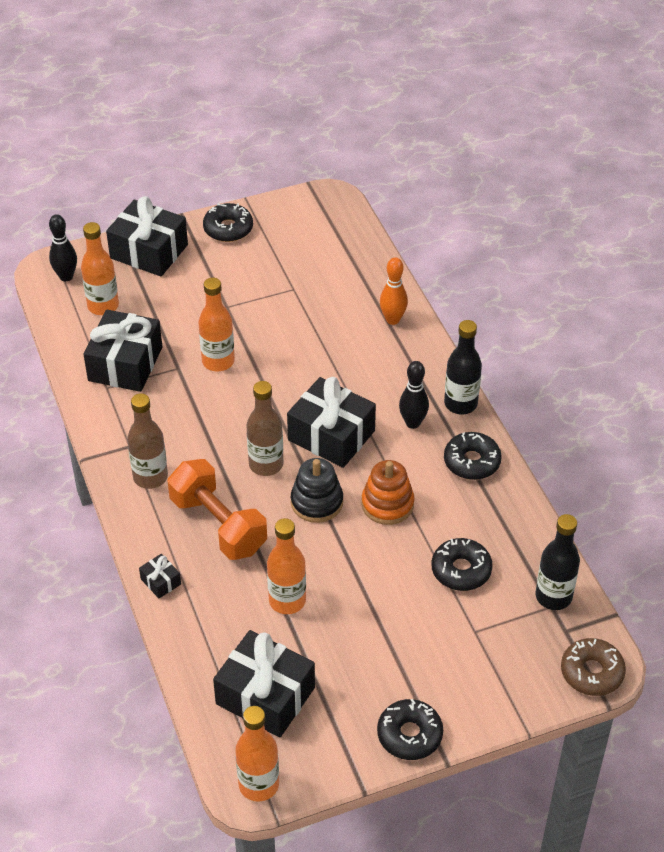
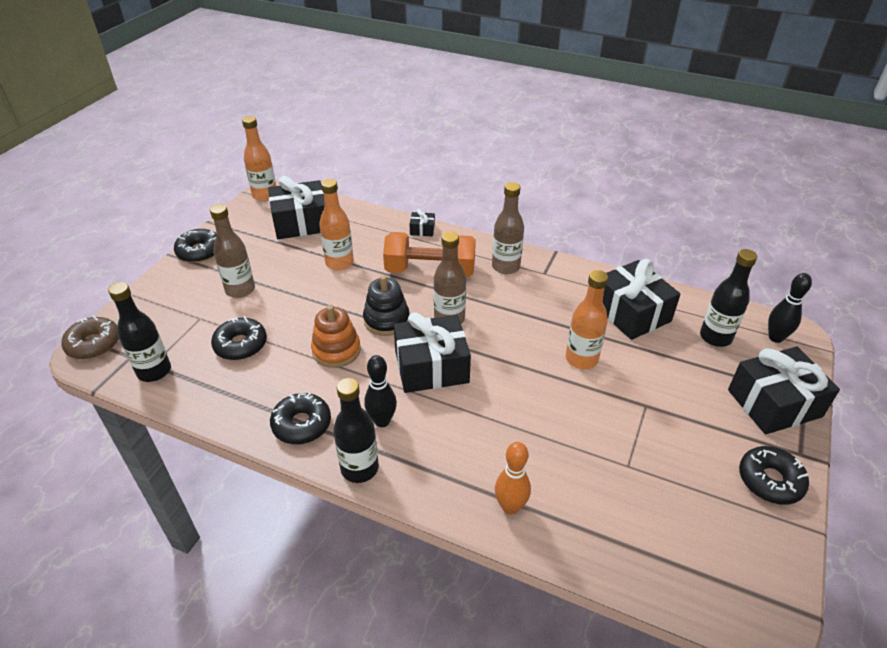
camera: 135 degrees right, 5 degrees down
orange bottle [81,222,119,315] -> black bottle [700,249,757,347]
none -> brown bottle [210,204,255,298]

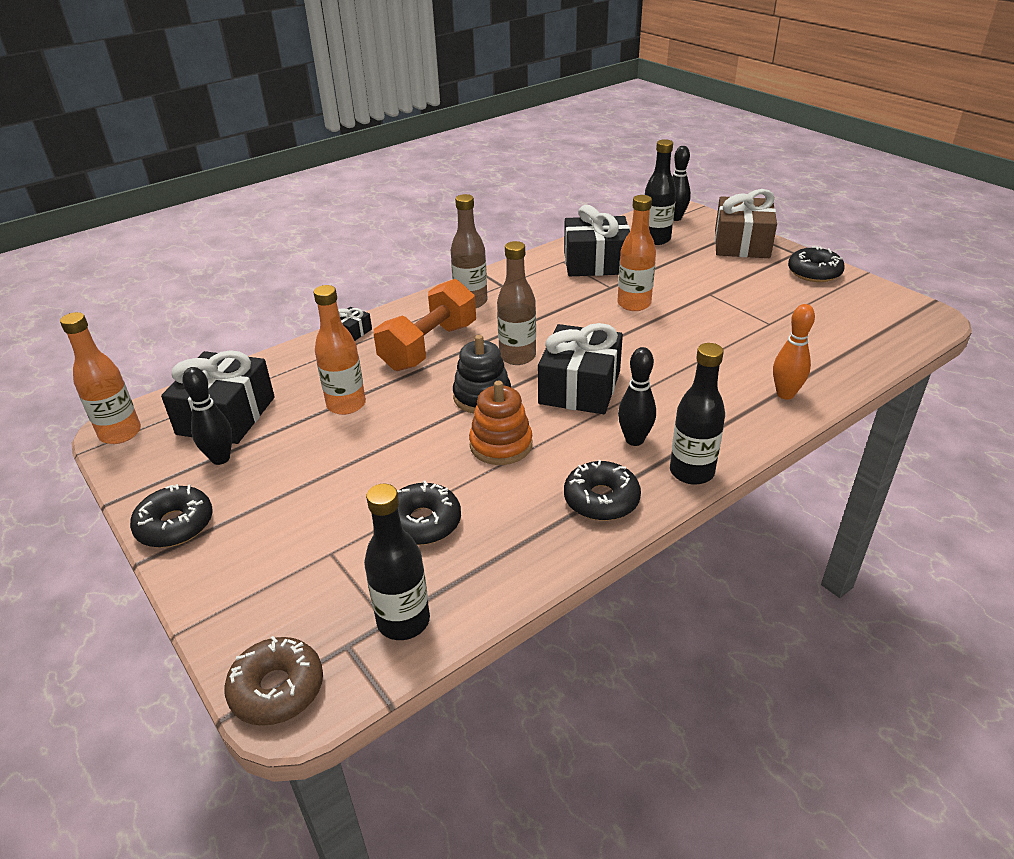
camera: 60 degrees left, 5 degrees down
brown bottle [210,204,255,298] -> none
black gift [728,346,840,434] -> brown gift [715,189,777,258]
none -> black bowling pin [182,367,232,465]

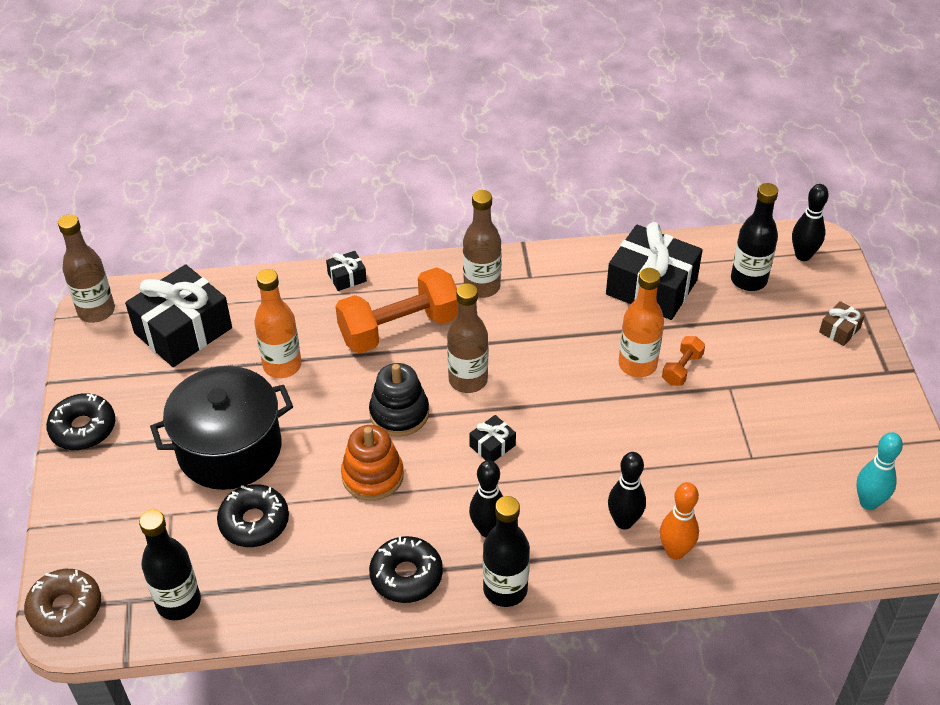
camera: 30 degrees right, 10 degrees up
orange bottle [60,312,141,444] -> brown bottle [58,214,115,323]
black bowling pin [182,367,232,465] -> black bowling pin moved to [608,452,646,529]
black gift [538,323,623,414] -> black gift [469,415,516,462], size x0.44
brown gift [715,189,777,258] -> brown gift [819,301,865,346], size x0.44
black donut [788,246,845,282] -> none
none -> black pot [150,366,293,490]
none -> orange dumbbell [662,336,705,386]
none -> turquoise bowling pin [856,432,903,510]

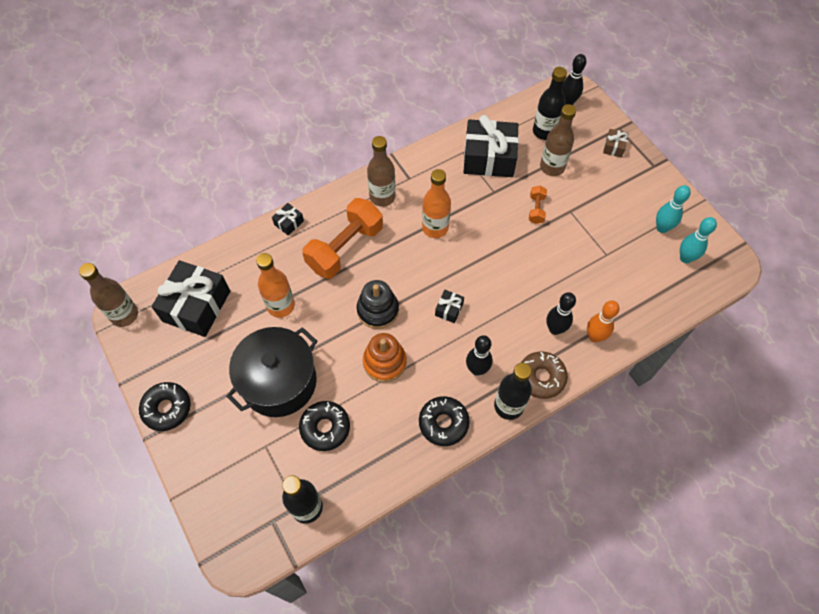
camera: 25 degrees left, 15 degrees up
brown donut [24,569,101,637] -> brown donut moved to [521,351,568,399]
brown bottle [447,283,488,393] -> brown bottle moved to [540,104,576,176]
orange bottle [619,268,664,377] -> orange bottle moved to [422,169,451,238]
none -> turquoise bowling pin [656,185,691,233]

